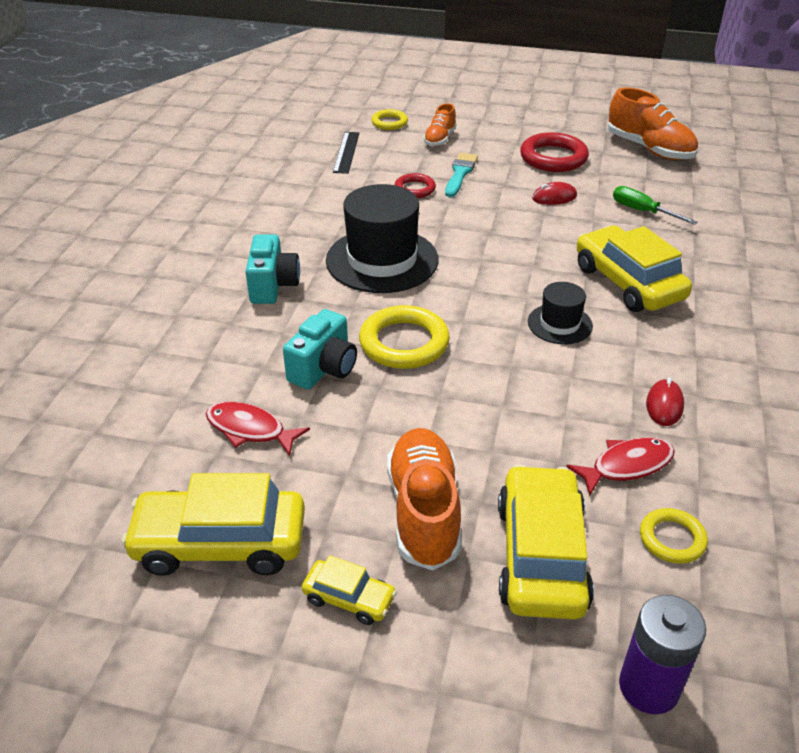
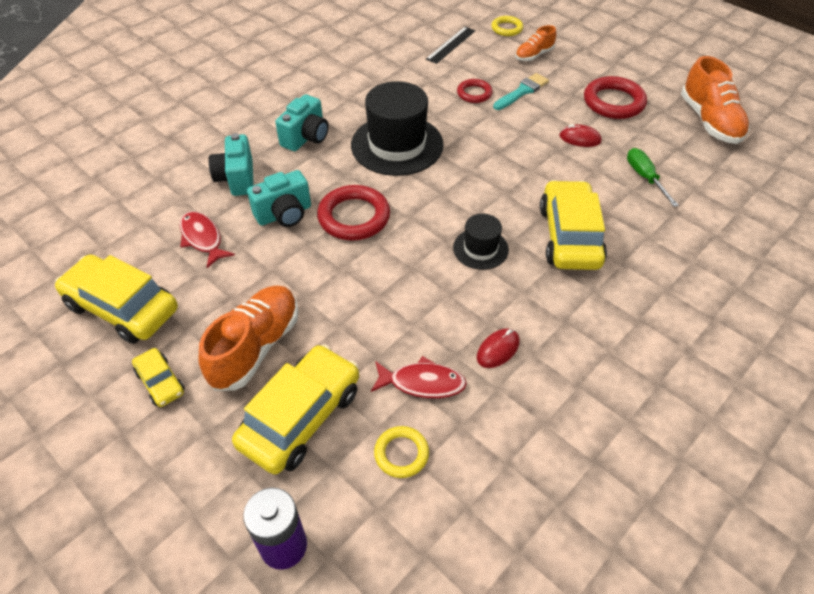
camera: 30 degrees right, 10 degrees up
yellow ring [359,305,450,369] -> red ring [317,185,390,241]
none -> turquoise camera [208,133,254,196]

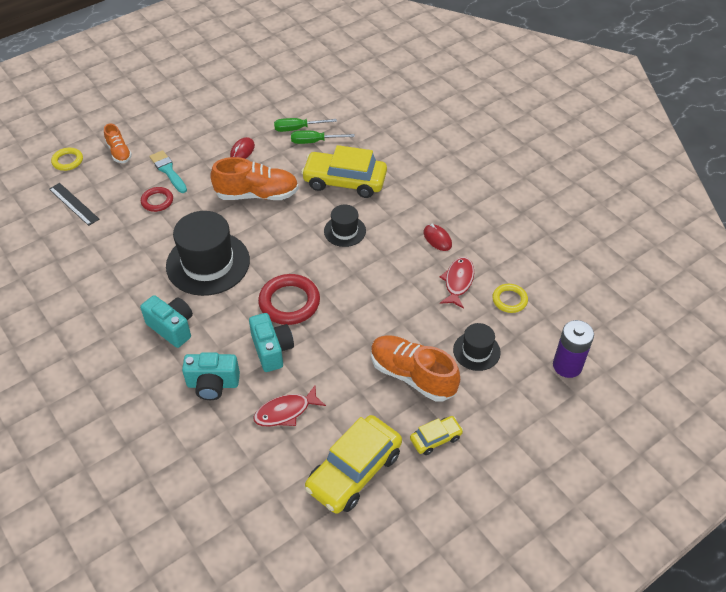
camera: 80 degrees left, 0 degrees up
yellow car [232,344,359,475] -> black hat [453,323,501,371]
red ring [584,76,647,119] -> none
orange shoe [681,56,750,144] -> orange shoe moved to [210,157,299,200]
none -> green screwdriver [291,130,355,144]

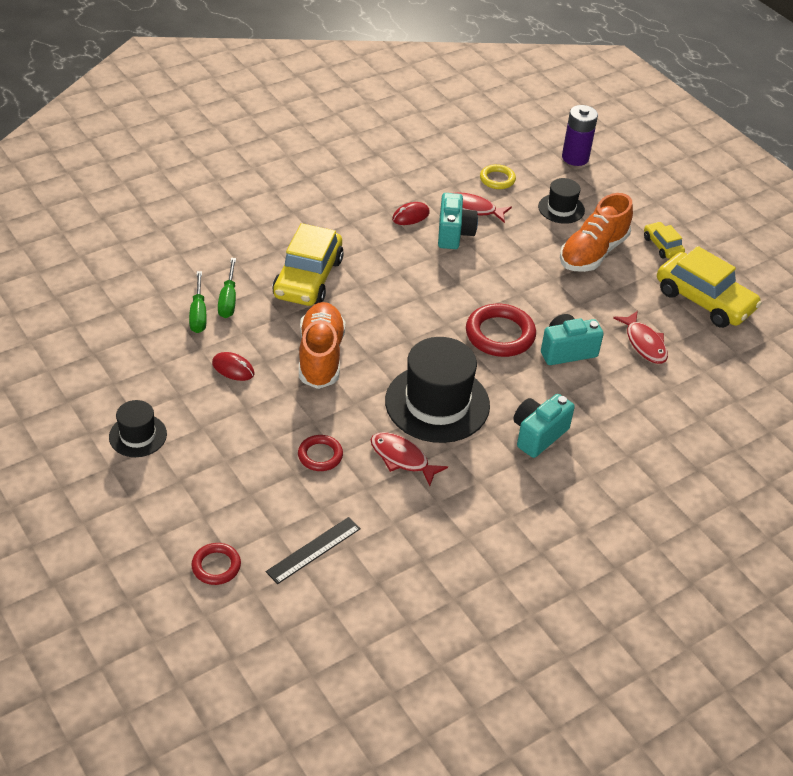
camera: 90 degrees left, 5 degrees down
yellow ring [51,148,83,171] -> red ring [191,543,241,585]
orange shoe [104,123,132,163] -> none
turquoise brush [149,150,187,193] -> none
turquoise camera [182,352,240,400] -> turquoise camera moved to [438,193,478,249]
black hat [324,205,366,247] -> black hat moved to [109,400,167,457]
none -> red fish [370,432,448,486]

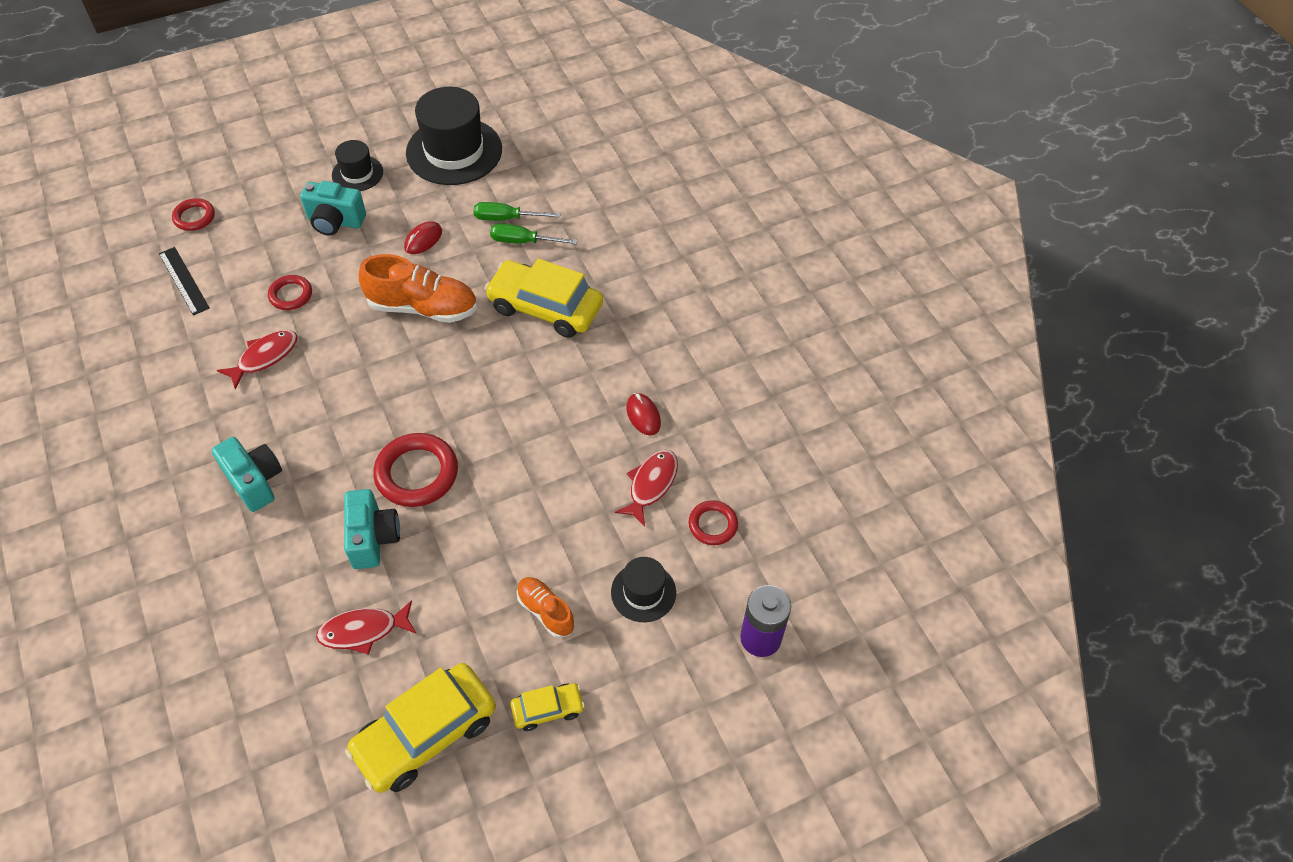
camera: 100 degrees right, 10 degrees up
black hat [385,337,490,443] -> black hat moved to [406,87,502,185]
turquoise camera [438,193,478,249] -> turquoise camera moved to [300,181,366,236]
yellow ring [480,164,516,189] -> red ring [689,500,738,545]
orange shoe [560,193,633,272] -> orange shoe [517,577,575,638], size x0.56

